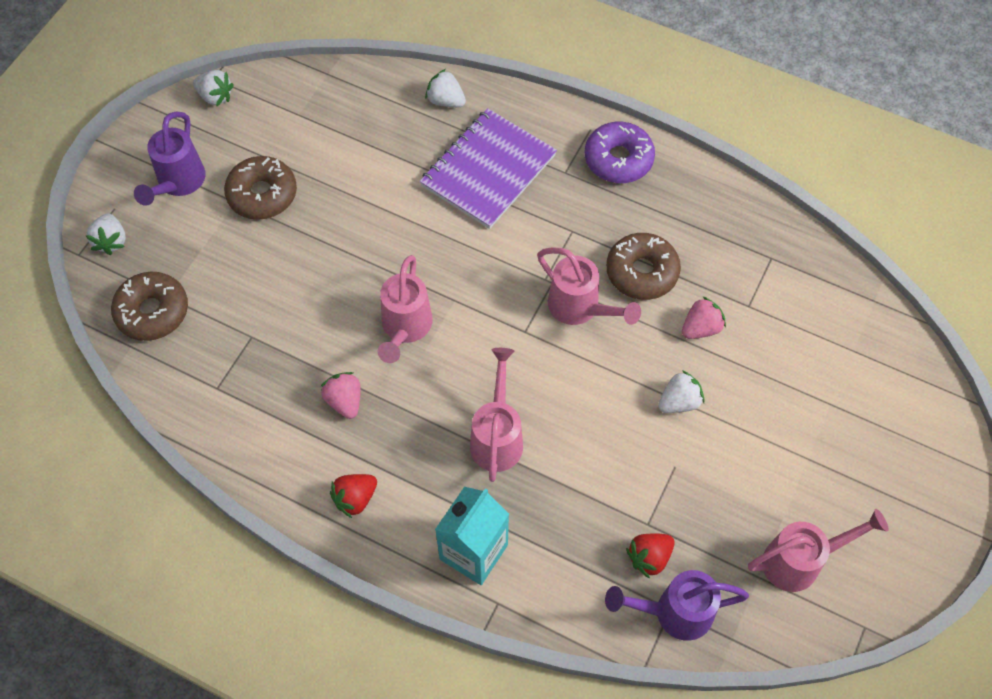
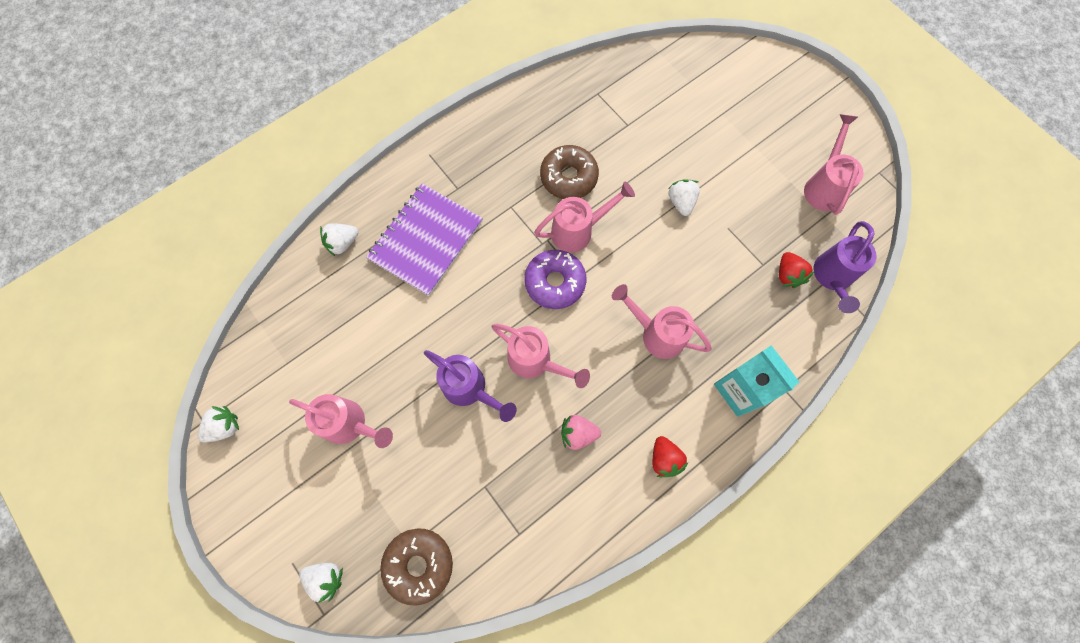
camera: 65 degrees left, 10 degrees up
purple watering can [134,111,206,206] -> purple watering can moved to [424,350,517,422]
brown donut [224,156,297,220] -> pink watering can [289,394,393,448]
purple notebook [419,108,557,229] -> purple notebook turned 60 degrees clockwise [366,183,483,296]
purple donut [585,122,655,183] -> purple donut moved to [524,250,586,309]
pink strawberry [682,296,726,339] -> none

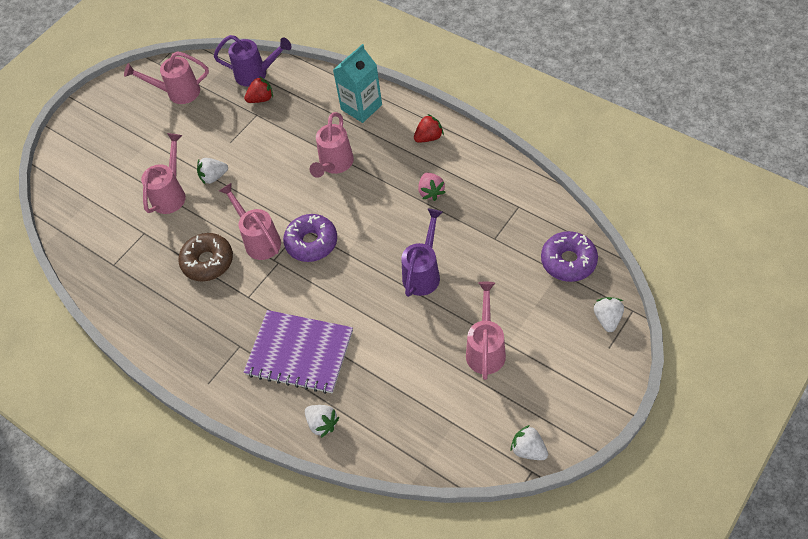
camera: 100 degrees left, 15 degrees down
brown donut [380,528,453,606] -> purple donut [541,231,598,282]
pink watering can [492,324,590,388] -> pink watering can moved to [141,133,186,214]

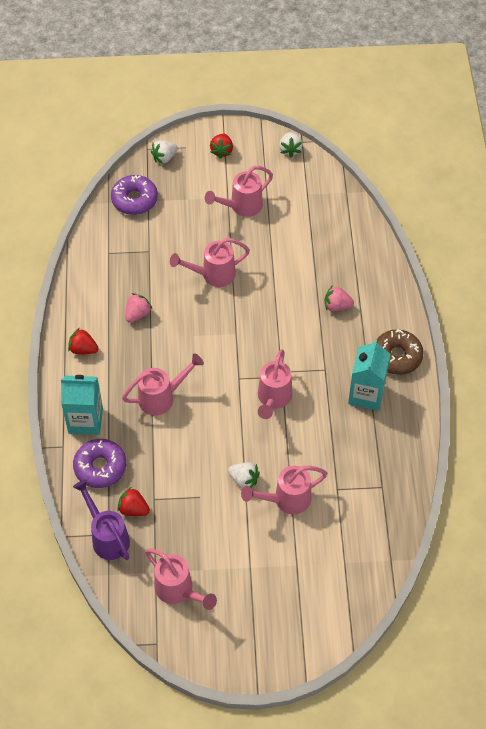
camera: 135 degrees left, 0 degrees up
brown donut [178,233,233,282] -> brown donut moved to [377,329,424,375]
purple notebook [244,310,353,394] -> pink strawberry [325,285,354,311]
purple donut [283,214,337,262] -> purple donut moved to [73,439,126,488]
white strawberry [305,405,339,438] -> none
purple watering can [401,209,443,297] -> pink watering can [170,238,250,287]
none -> red strawberry [210,134,233,159]
none -> turquoise carton [348,340,390,411]

